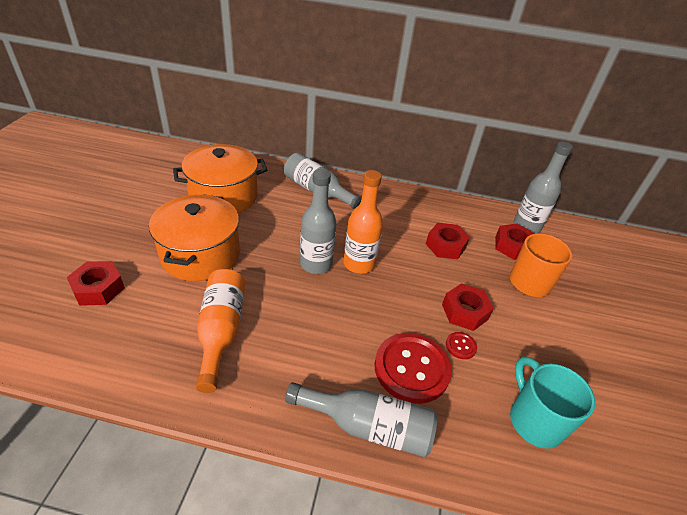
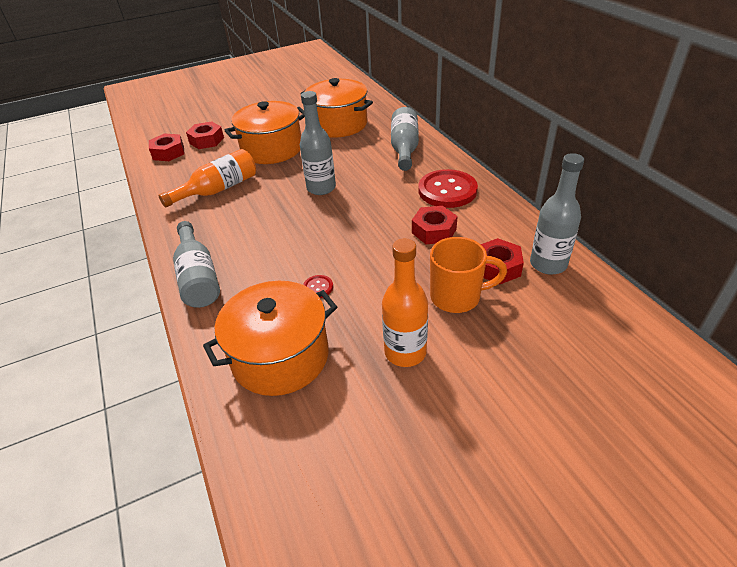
camera: 60 degrees right, 0 degrees up
orange bottle [344,170,383,274] -> orange bottle moved to [382,238,428,367]
red button [375,333,452,404] -> red button moved to [418,169,478,208]
red nut [442,283,494,331] -> red nut moved to [149,133,185,161]
turquoise mug [510,356,595,449] -> orange pot [203,281,337,396]

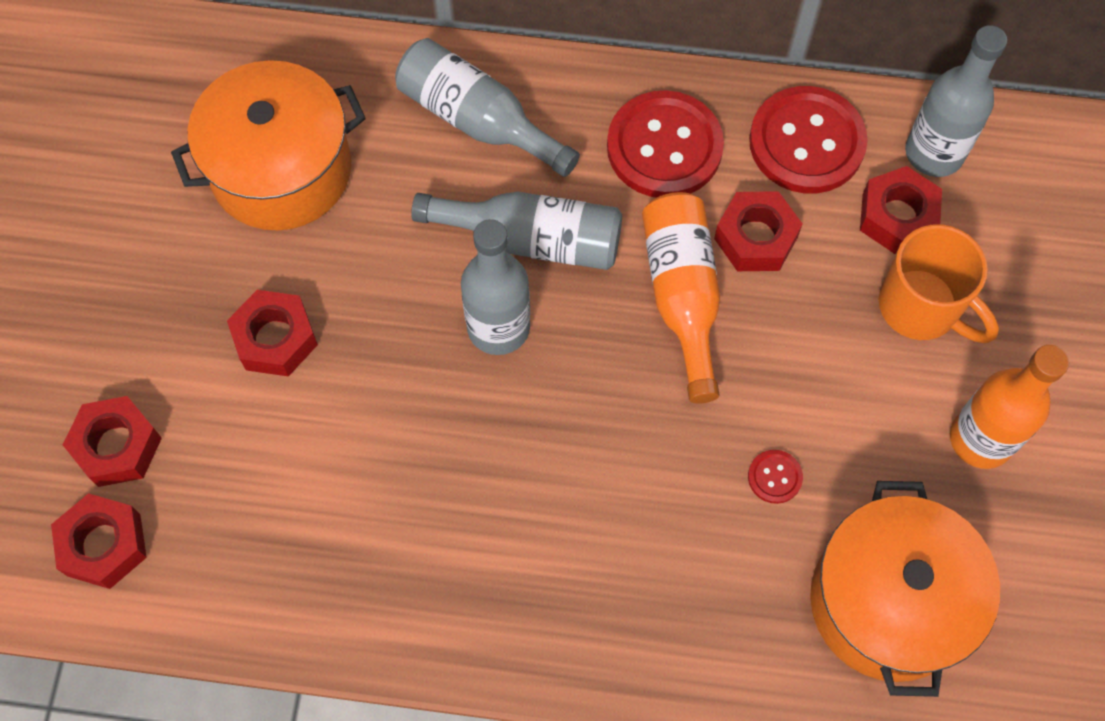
camera: 60 degrees left, 25 degrees up
orange bottle [158,149,256,208] -> orange bottle moved to [642,192,720,404]
grey bottle [173,221,220,308] -> grey bottle moved to [411,192,622,270]
orange pot [224,101,305,164] -> red nut [227,290,318,377]
orange mug [430,237,507,313] -> orange mug turned 105 degrees clockwise [879,225,999,343]
none -> red button [749,86,868,193]

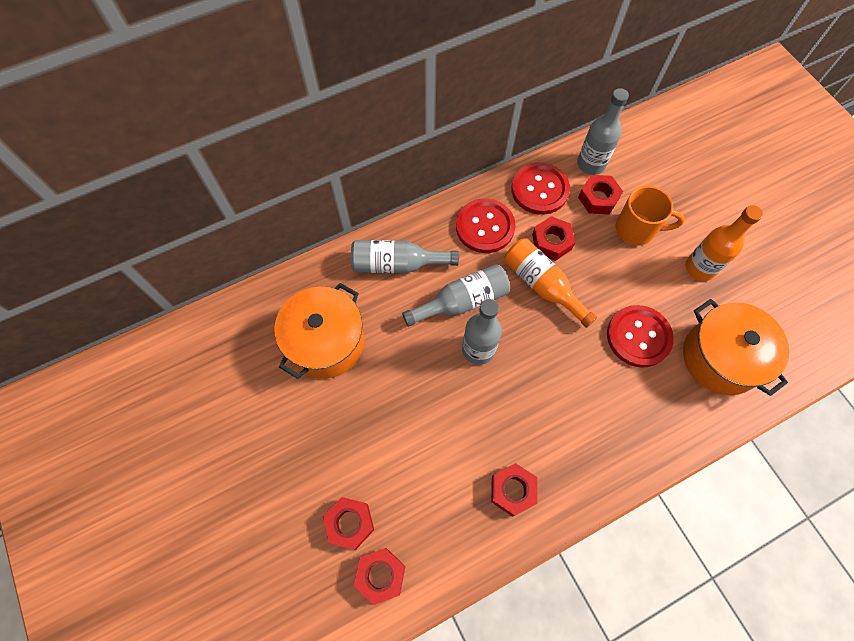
camera: 35 degrees left, 0 degrees up
red nut [227,290,318,377] -> red nut moved to [491,463,538,517]
red button [748,450,803,504] -> red button [607,305,674,367], size x2.34

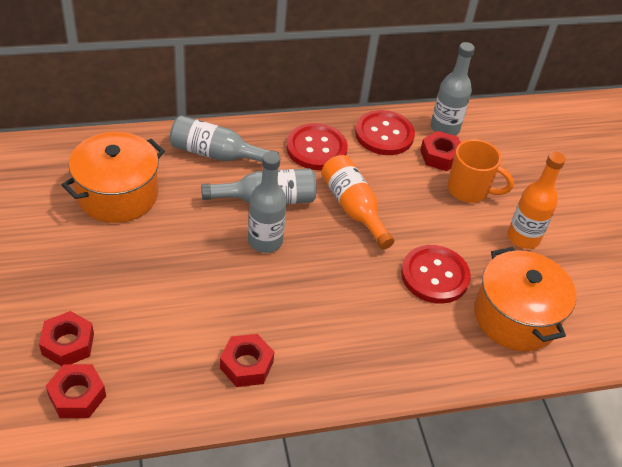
camera: 10 degrees right, 20 degrees down
red nut [532,216,575,261] -> none

